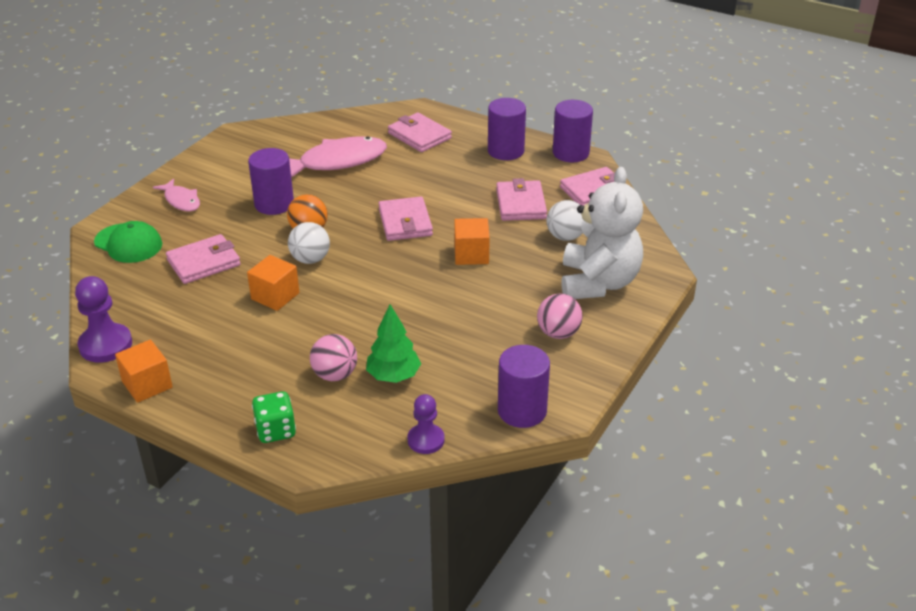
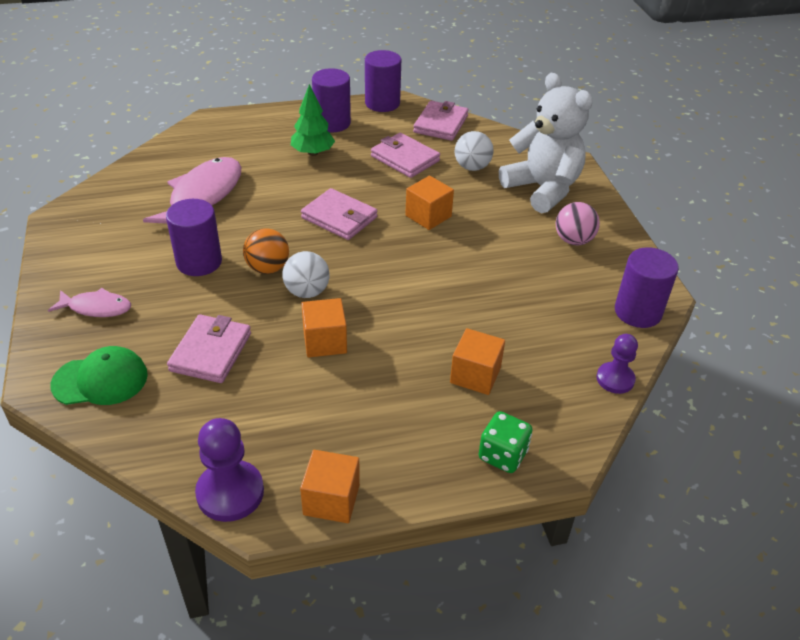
camera: 45 degrees left, 5 degrees up
pink ball [310,334,357,381] -> orange cube [450,328,505,395]
green tree [366,304,421,383] -> green tree moved to [291,84,335,156]
pink wallet [388,113,452,152] -> none

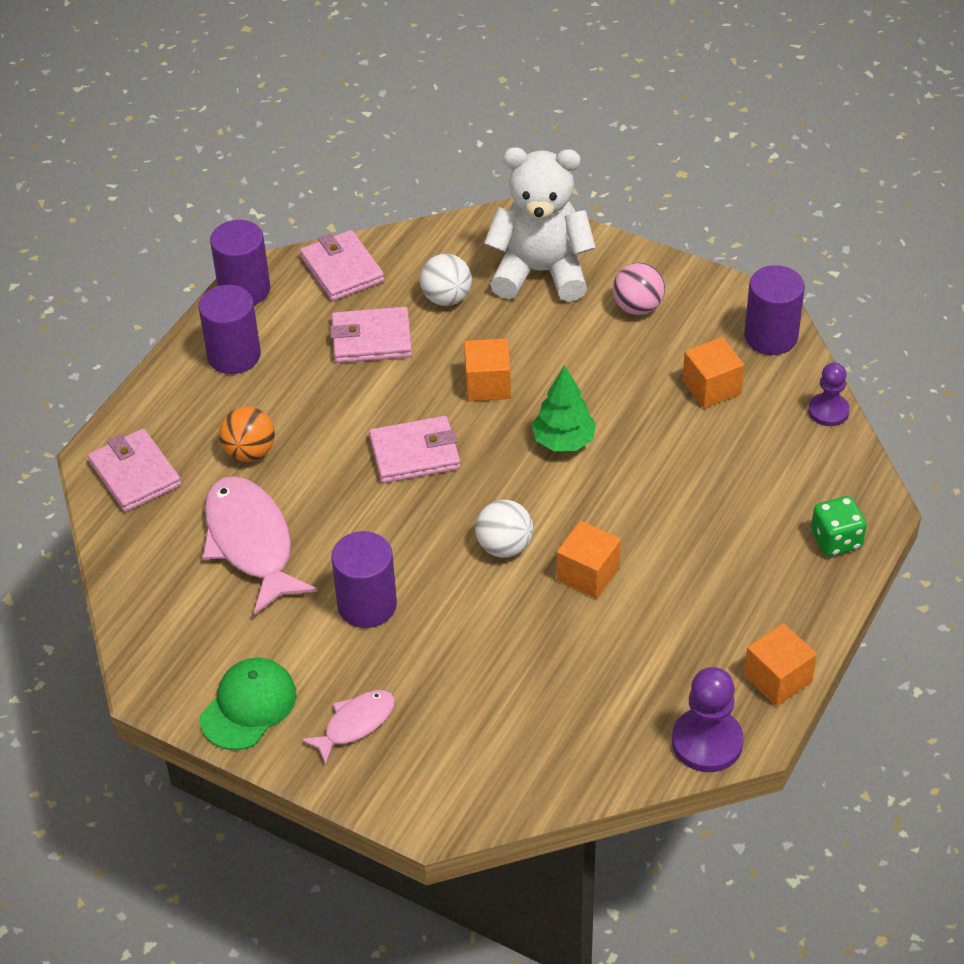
camera: 45 degrees left, 5 degrees up
green cap [50,346,148,405] -> green cap moved to [200,658,296,750]
pink wallet [167,314,251,383] -> pink wallet moved to [88,429,181,512]
orange ball [243,228,289,274] -> orange ball moved to [219,406,275,462]
green tree [291,84,335,156] -> green tree moved to [531,365,596,451]
orange cube [450,328,505,395] -> orange cube moved to [683,337,744,408]

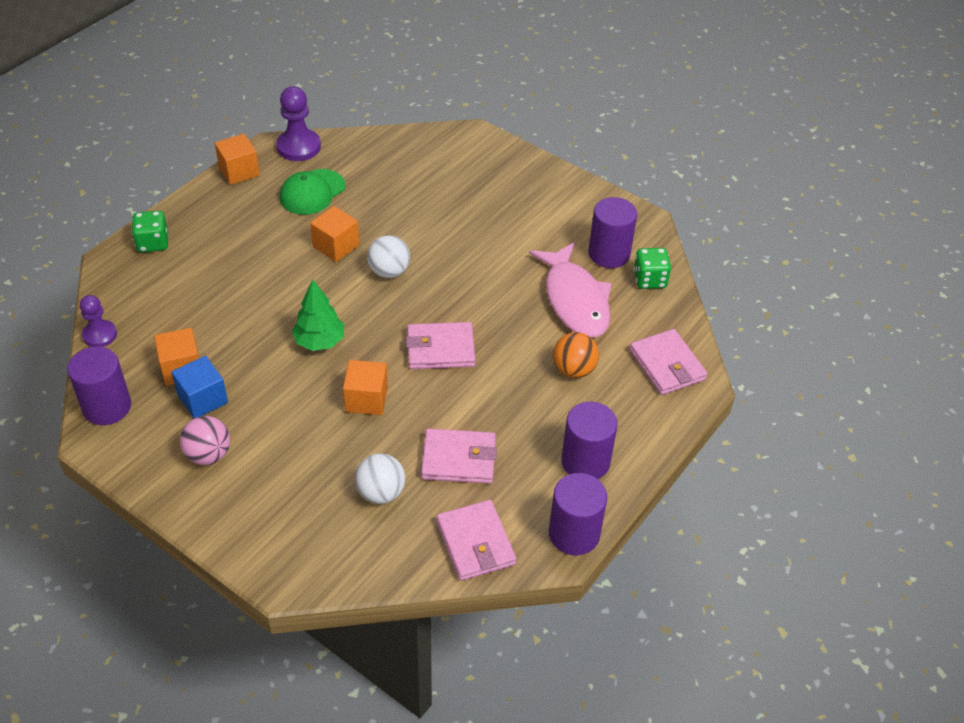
camera: 175 degrees left, 0 degrees up
green cap [200,658,296,750] -> green cap moved to [280,169,345,215]
pink fish [301,690,395,765] -> none
purple cylinder [331,531,397,628] -> purple cylinder moved to [588,197,637,268]
white teddy bear [484,147,596,302] -> none
none -> blue cube [171,356,228,418]
none -> green dice [633,248,671,289]

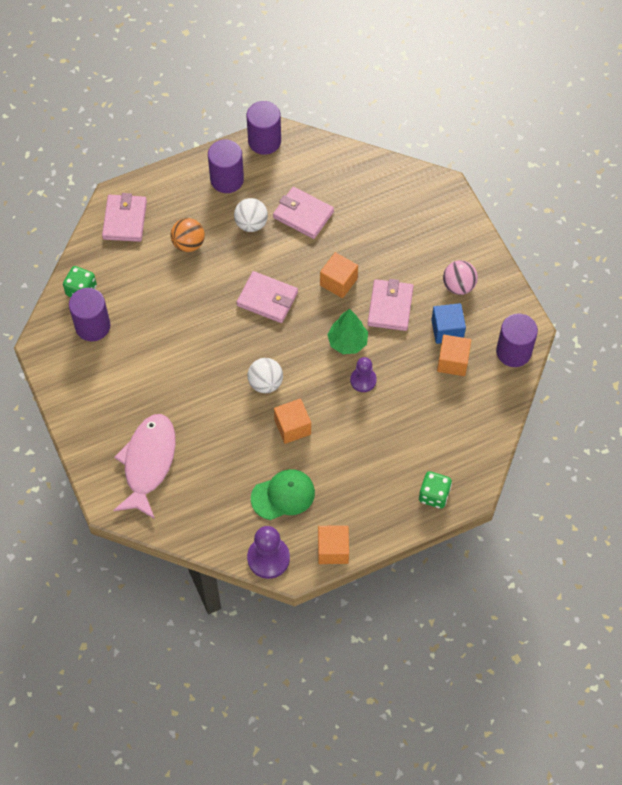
camera: 150 degrees left, 15 degrees up
purple pawn [80,295,117,347] -> purple pawn moved to [350,357,377,392]
white ball [355,453,405,504] -> white ball moved to [234,198,268,232]
pink wallet [437,500,516,581] -> pink wallet moved to [368,279,414,331]
pink fish [529,242,612,338] -> pink fish moved to [113,414,176,519]

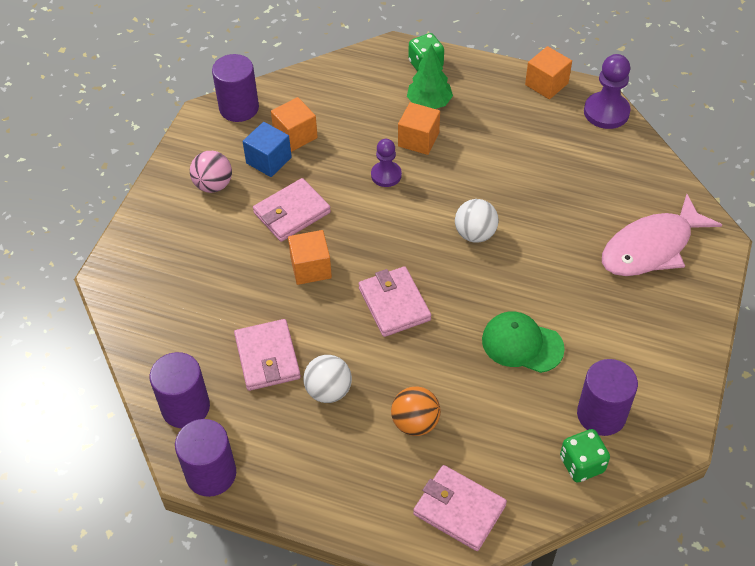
camera: 135 degrees left, 10 degrees down
pink wallet [102,193,147,242] -> pink wallet turned 75 degrees clockwise [413,465,507,551]
purple cylinder [208,140,244,193] -> purple cylinder moved to [149,352,210,428]
green cap [251,469,315,520] -> green cap moved to [482,311,565,373]
orange cube [274,399,311,444] -> orange cube moved to [398,102,440,155]
green tree [327,309,368,354] -> green tree moved to [407,44,453,109]

